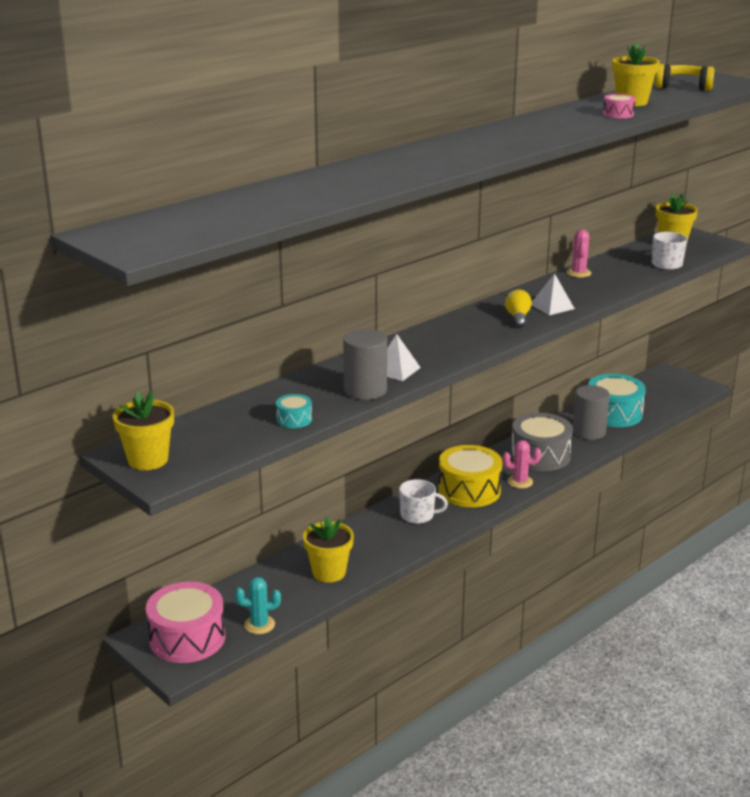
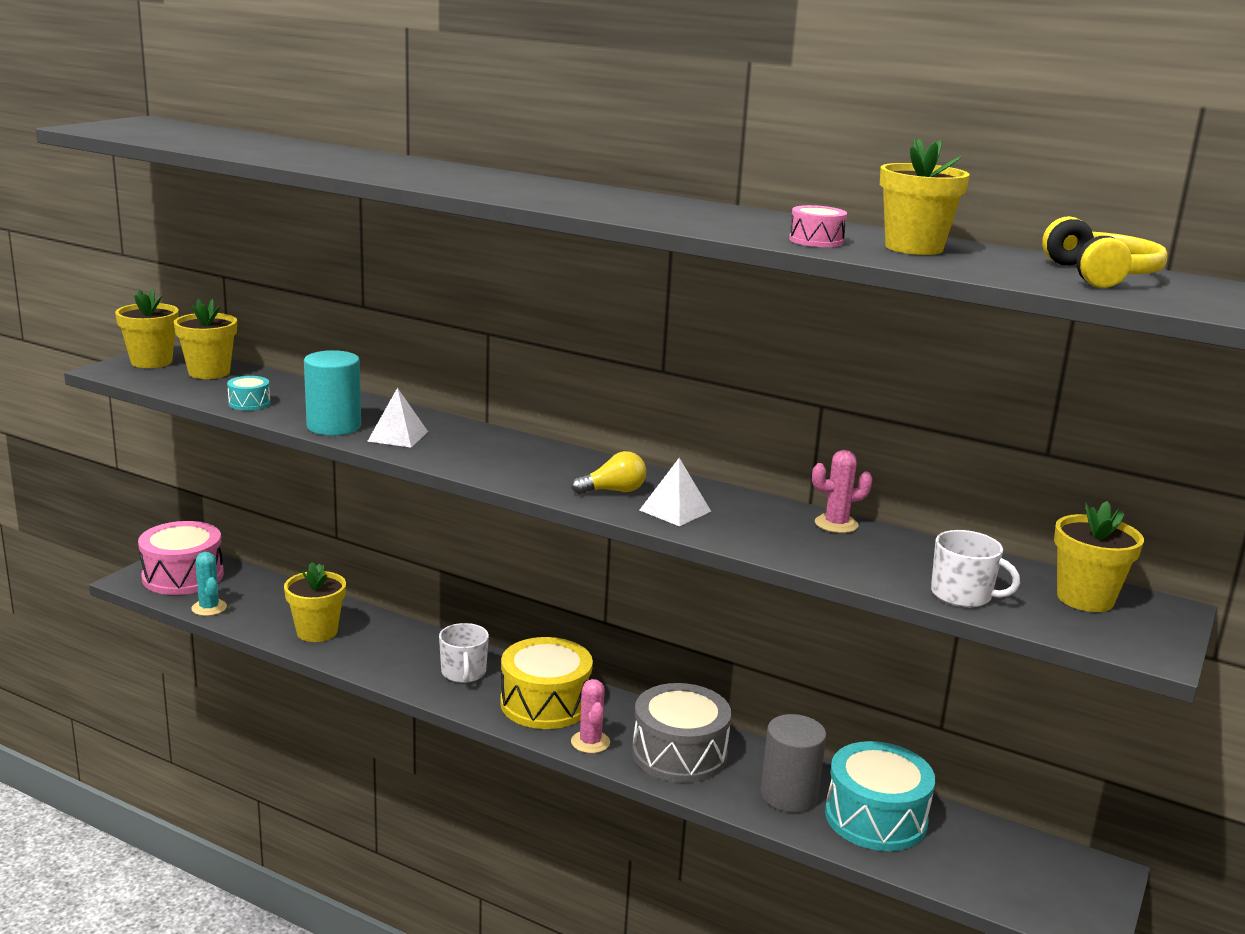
camera: 70 degrees right, 5 degrees down
grey cylinder [343,329,387,400] -> turquoise cylinder [304,350,361,435]
none -> yellow flower pot [174,299,237,379]

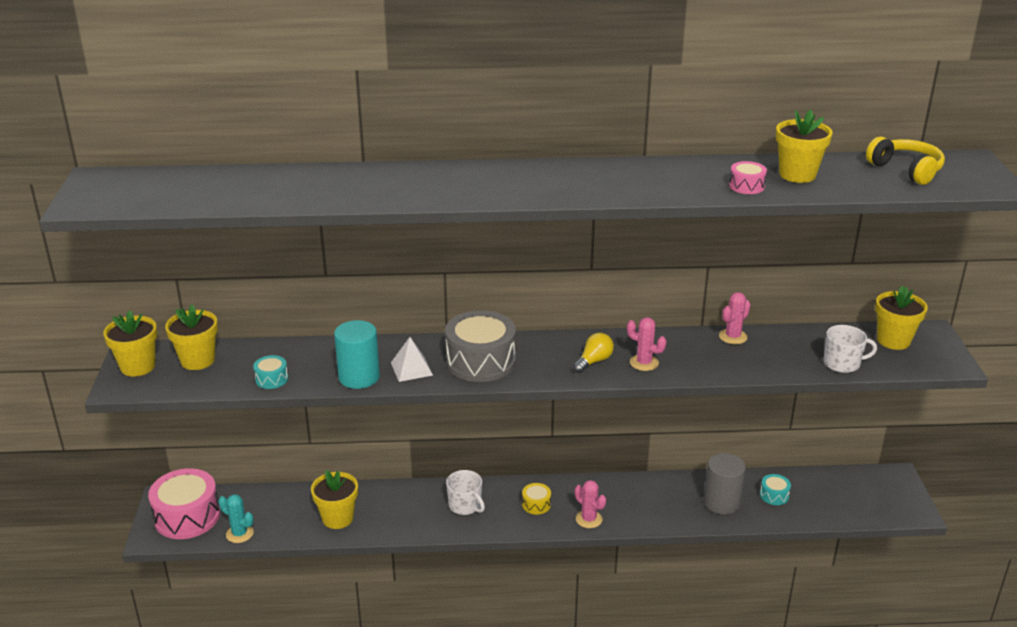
camera: 30 degrees left, 10 degrees up
yellow drum [500,637,593,729] -> yellow drum [522,483,551,515], size x0.46
grey drum [632,683,732,783] -> grey drum moved to [445,310,516,382]
white pyramid [640,458,711,526] -> pink cactus [627,317,666,371]
turquoise drum [825,741,935,851] -> turquoise drum [760,474,791,505], size x0.46

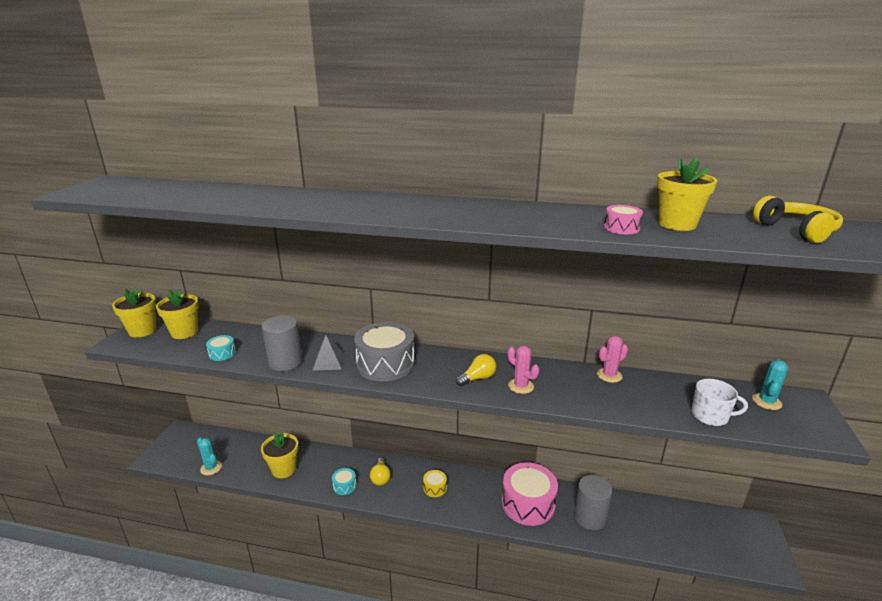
camera: 15 degrees right, 5 degrees down
pink drum [148,468,220,539] -> pink drum moved to [502,462,558,526]
turquoise cylinder [334,320,380,389] -> grey cylinder [262,315,303,371]
white pyramid [391,337,433,382] -> grey pyramid [312,335,345,371]
white mug [446,470,485,515] -> yellow light bulb [370,457,390,486]
pink cactus [575,480,606,528] -> none
turquoise drum [760,474,791,505] -> turquoise drum moved to [332,468,356,495]
yellow flower pot [875,285,928,350] -> turquoise cactus [752,359,788,410]

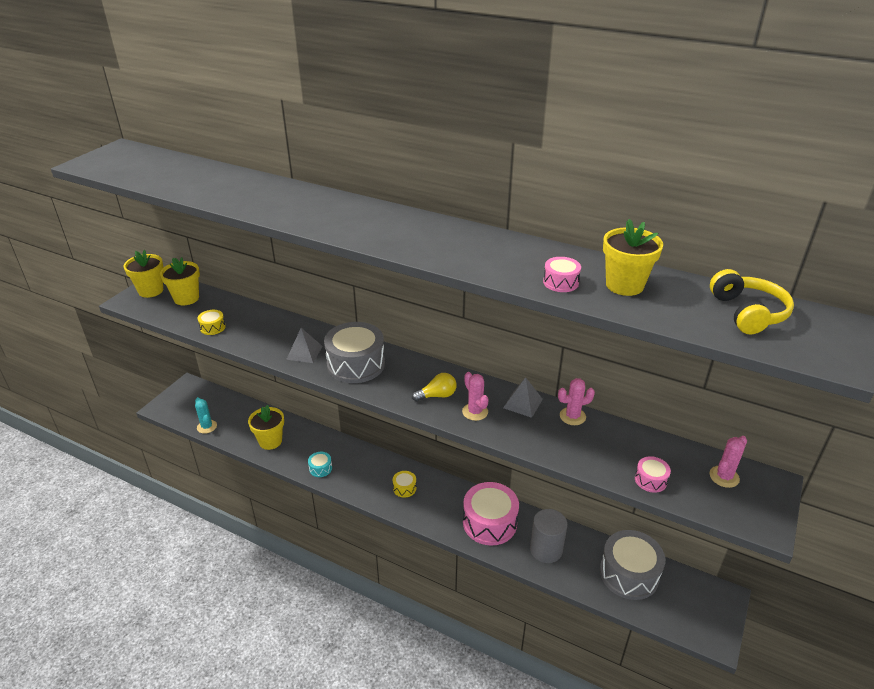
camera: 15 degrees right, 10 degrees up
turquoise drum [206,335,236,361] -> yellow drum [198,310,226,335]
grey cylinder [262,315,303,371] -> none
yellow light bulb [370,457,390,486] -> none
white mug [691,379,748,426] -> pink drum [635,456,671,493]
turquoise cactus [752,359,788,410] -> pink cactus [709,436,747,488]
none -> grey pyramid [503,377,543,418]
none -> grey drum [600,530,665,600]

